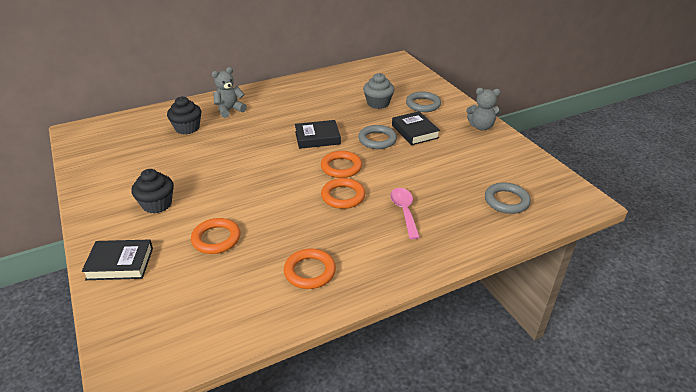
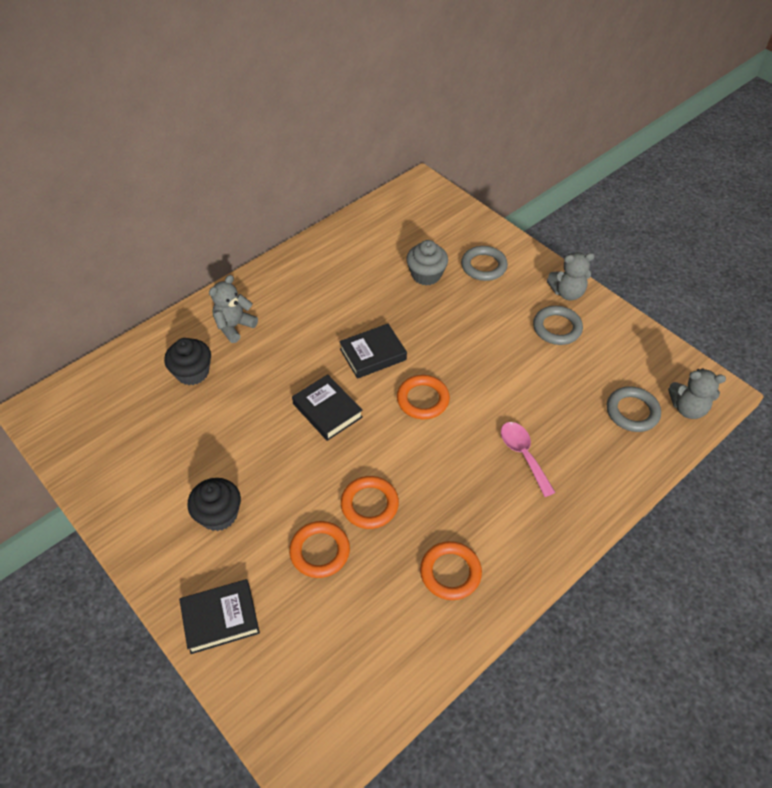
camera: 15 degrees left, 15 degrees up
orange ring [321,178,365,209] -> orange ring moved to [341,476,399,529]
grey ring [358,125,397,149] -> grey ring moved to [533,306,583,345]
black book [392,111,440,145] -> black book moved to [292,374,363,441]
none -> grey teddy bear [668,368,726,419]

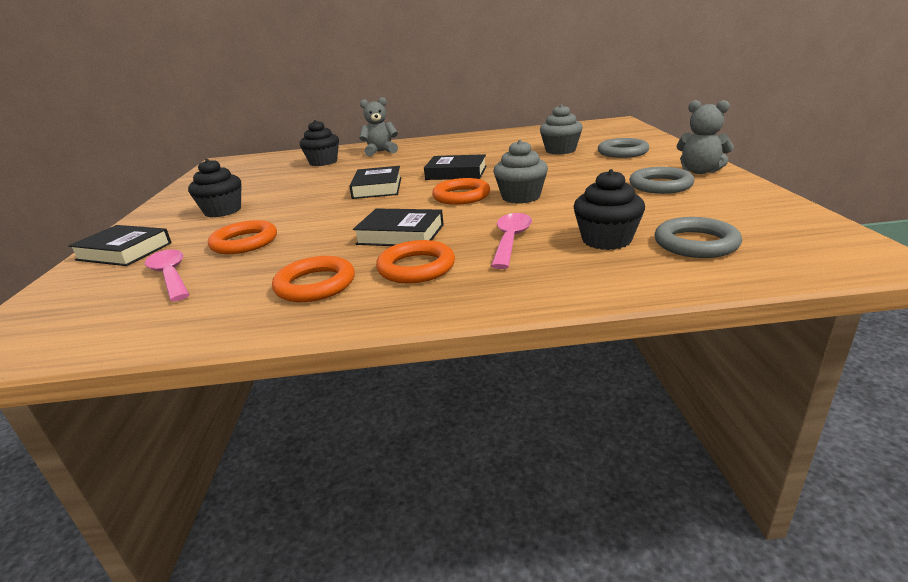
camera: 40 degrees right, 25 degrees down
orange ring [341,476,399,529] -> orange ring moved to [376,240,455,284]
grey teddy bear [668,368,726,419] -> none
none -> pink spoon [145,249,190,302]
none -> black book [353,209,444,246]
none -> grey cupcake [493,140,548,204]
none -> black cupcake [573,169,645,250]

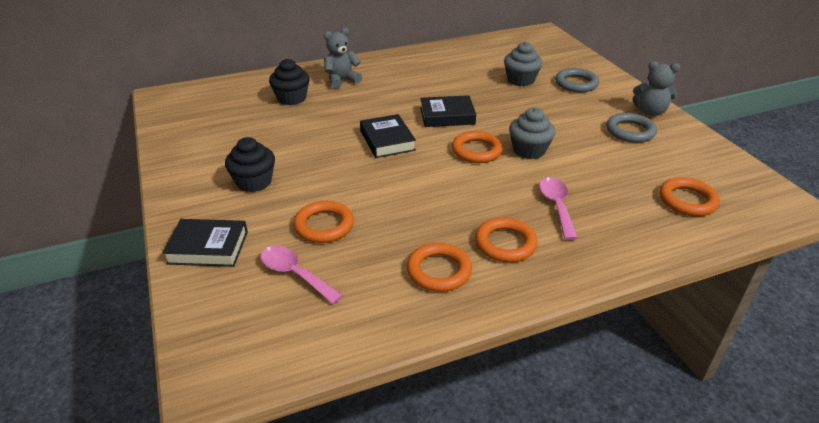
camera: 20 degrees left, 10 degrees up
black book [353,209,444,246] -> none
black cupcake [573,169,645,250] -> none
grey ring [655,217,742,258] -> orange ring [659,177,720,216]

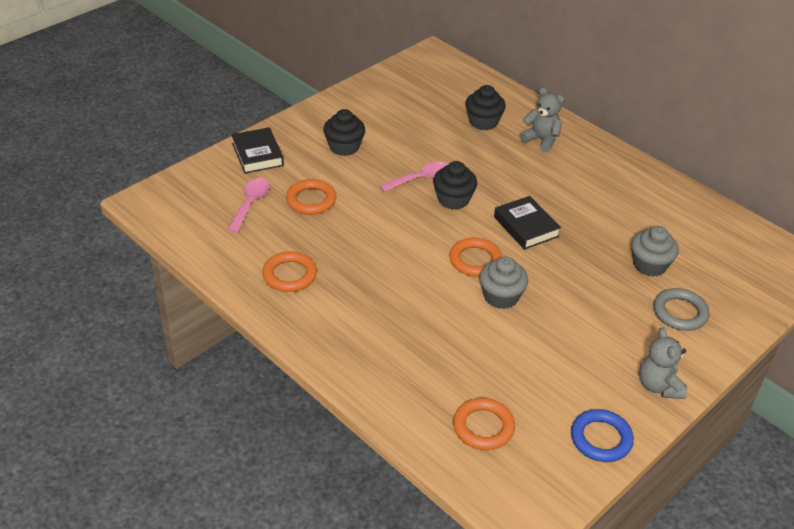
camera: 65 degrees right, 5 degrees up
black book [360,114,416,158] -> black cupcake [433,161,477,210]
orange ring [475,217,538,262] -> none
pink spoon [539,177,578,240] -> pink spoon moved to [380,162,449,192]
grey ring [606,113,657,143] -> none
none -> blue ring [571,409,634,462]

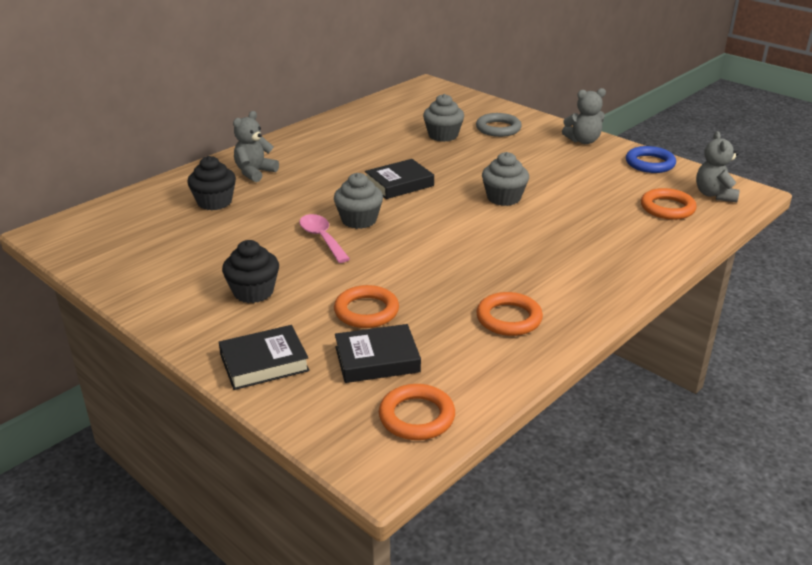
camera: 90 degrees left, 10 degrees down
pink spoon [228,178,270,233] -> black book [335,324,421,383]
black cupcake [433,161,477,210] -> grey cupcake [334,173,383,229]
orange ring [449,237,502,277] -> orange ring moved to [379,384,455,440]
none -> grey teddy bear [696,131,739,202]

